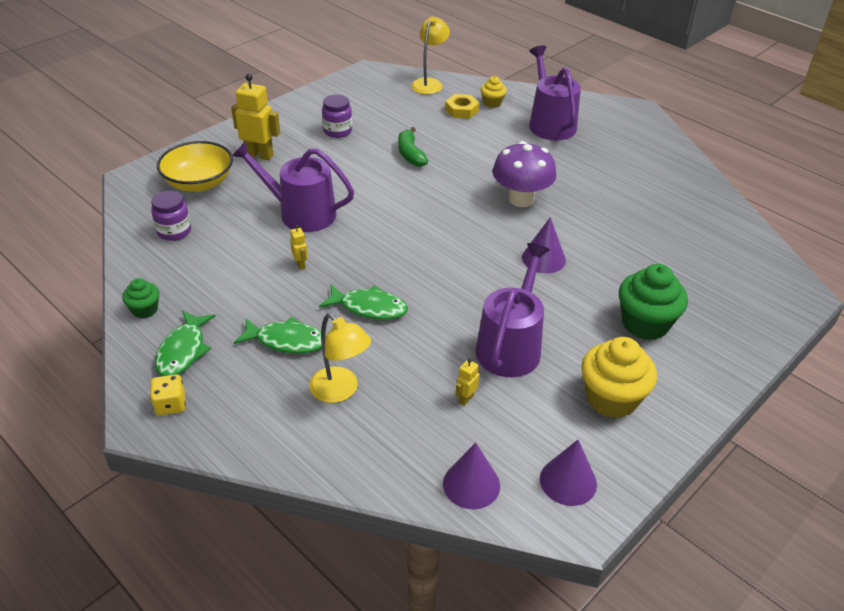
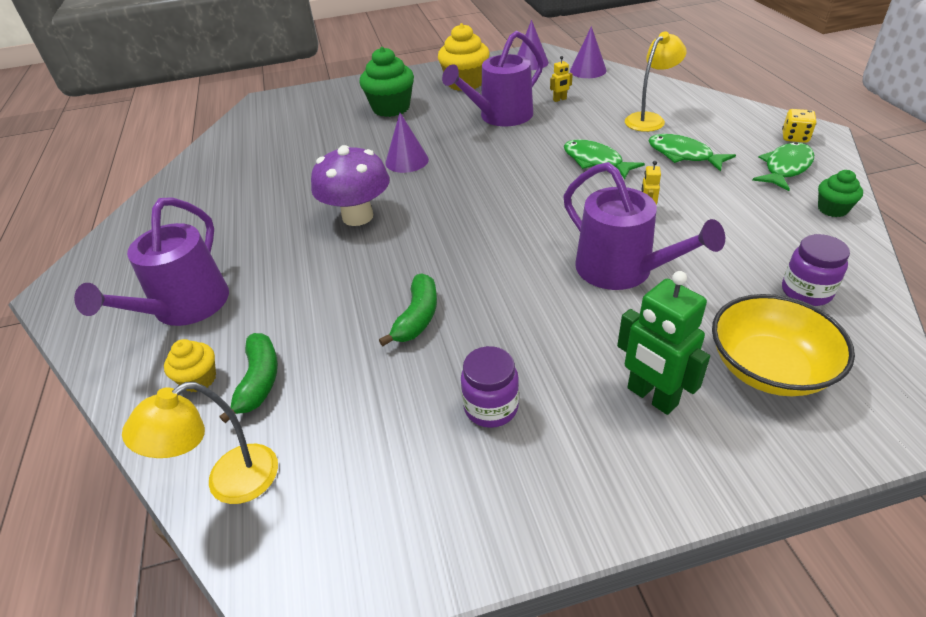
camera: 145 degrees left, 0 degrees up
yellow robot [231,74,280,160] -> green robot [617,271,710,415]
yellow lamp [310,313,371,403] -> yellow lamp turned 60 degrees clockwise [625,32,686,132]
yellow nut [445,94,479,119] -> green banana [220,333,278,423]

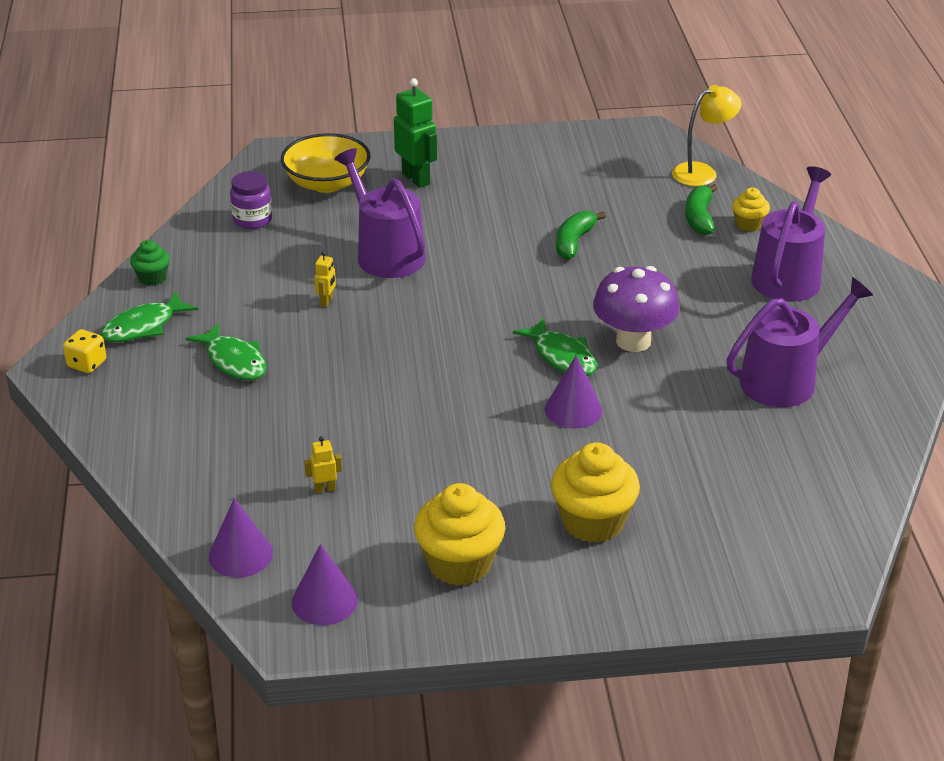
camera: 175 degrees left, 5 degrees down
green cupcake [360,47,414,117] -> yellow cupcake [551,442,640,543]
purple watering can [442,31,543,126] -> purple watering can moved to [727,277,873,407]
purple jar [461,346,519,428] -> none
green fish [564,139,645,179] -> green fish moved to [513,318,597,376]
yellow lamp [625,32,686,132] -> none

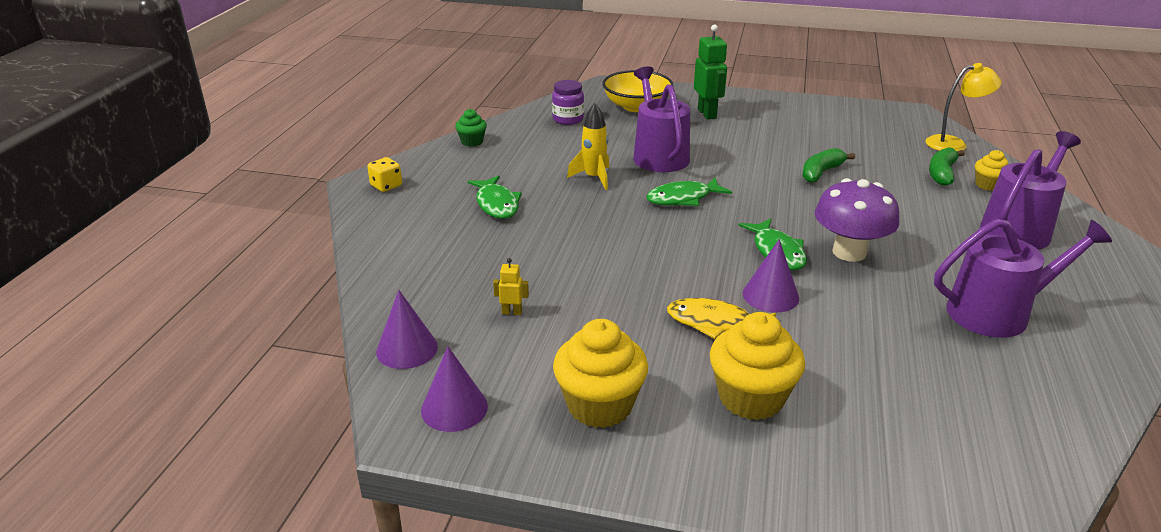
camera: 20 degrees right, 5 degrees down
green fish [100,291,198,342] -> green fish moved to [646,177,732,206]
yellow robot [315,251,336,307] -> yellow rocket [567,103,609,190]
none -> yellow fish [667,298,776,339]

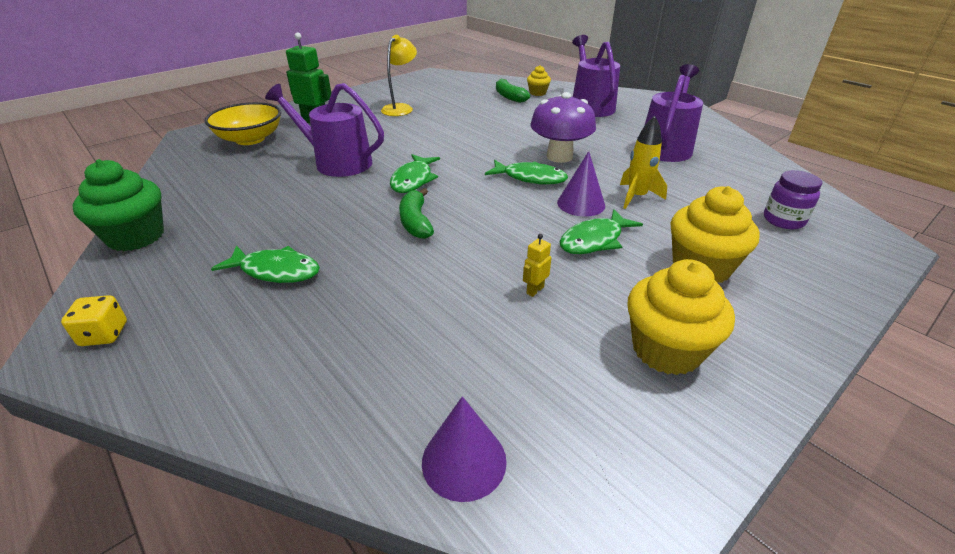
camera: 55 degrees left, 5 degrees up
purple cone [421,346,488,432] -> none
green cupcake [455,109,487,147] -> green cupcake [72,159,164,251], size x1.87
yellow robot [493,258,529,315] -> yellow robot moved to [523,234,551,297]
purple jar [552,80,584,125] -> purple jar moved to [764,170,822,229]
yellow rocket [567,103,609,190] -> yellow rocket moved to [620,116,667,209]
yellow fish [667,298,776,339] -> green fish [560,209,643,254]
green banana [802,148,855,183] -> green banana moved to [399,188,434,239]
yellow lamp [925,63,1002,151] -> yellow lamp moved to [381,35,417,116]

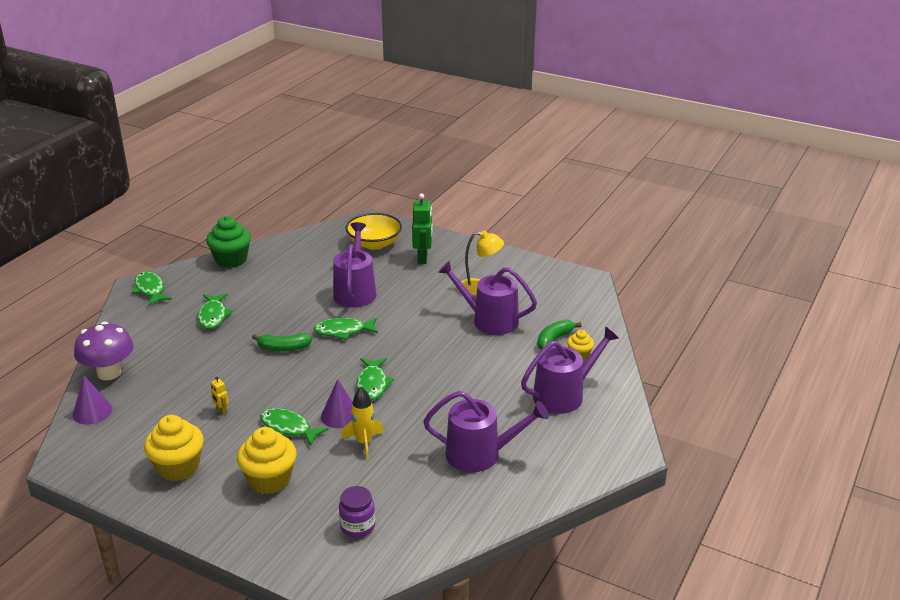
camera: 70 degrees right, 5 degrees down
yellow dice [61,295,127,346] -> green fish [132,271,171,306]
green banana [399,188,434,239] -> green banana turned 150 degrees counterclockwise [252,333,312,352]
yellow robot [523,234,551,297] -> yellow robot turned 150 degrees counterclockwise [211,377,229,415]
purple mushroom [530,92,596,163] -> purple mushroom moved to [74,321,134,380]
none -> purple watering can [438,261,537,335]

